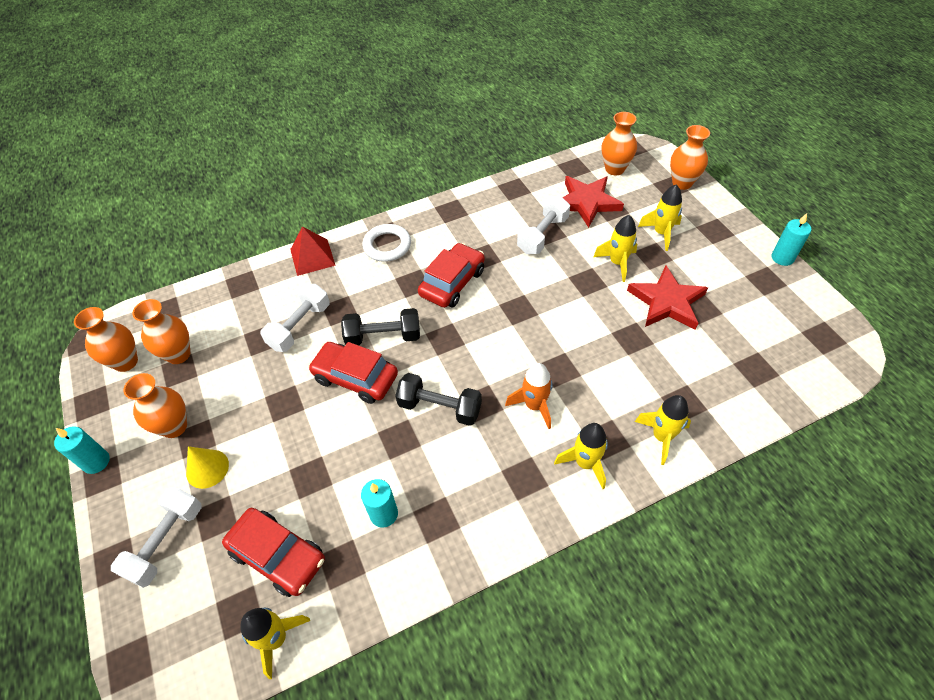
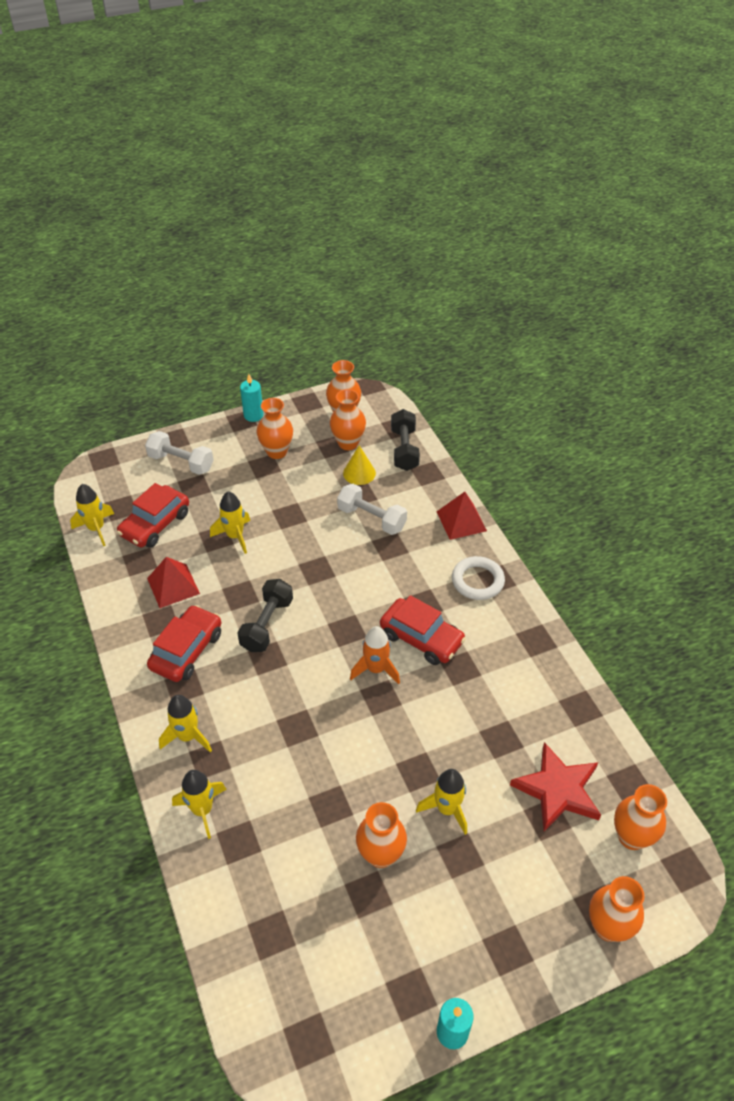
camera: 90 degrees right, 5 degrees down
yellow cone [186,446,229,489] -> yellow cone moved to [343,445,376,485]
red car [308,342,398,404] -> red car moved to [147,605,221,682]
black dumbbell [341,308,420,345] -> black dumbbell moved to [391,409,420,471]
turquoise candle [361,479,398,528] -> red pyramid [147,557,200,608]
orange rocket [505,363,552,429] -> orange rocket moved to [350,626,400,684]
white dumbbell [517,196,570,254] -> none
red star [627,266,708,330] -> orange vase [356,802,407,868]
yellow rocket [638,185,682,251] -> yellow rocket moved to [210,491,250,554]

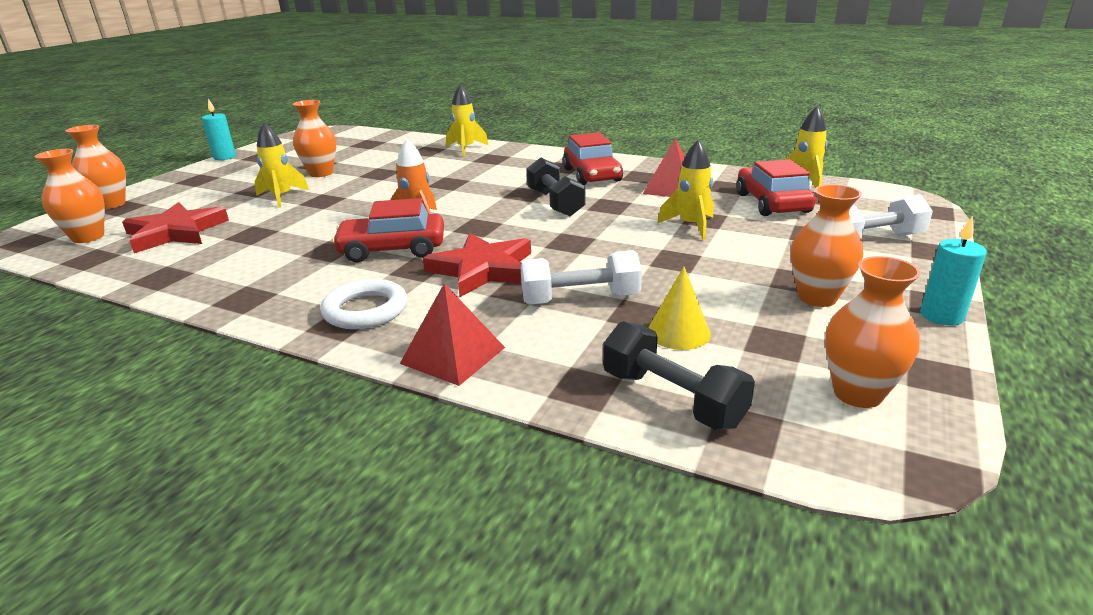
camera: 140 degrees right, 20 degrees down
yellow rocket [159,695,212,752] -> none
orange vase [330,389,366,450] -> none
none -> red star [423,233,531,297]

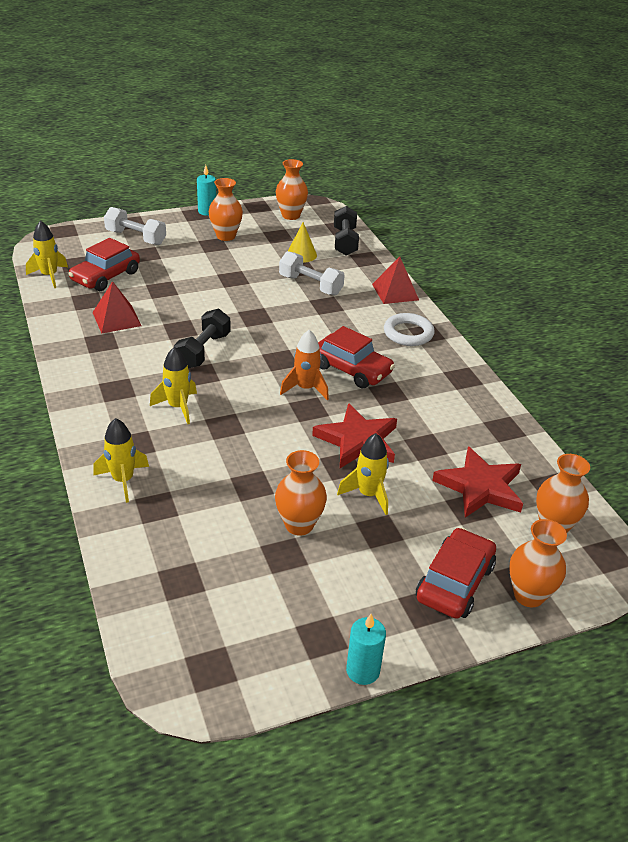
camera: 140 degrees left, 10 degrees up
red star [423,233,531,297] -> red star moved to [312,403,397,468]
red car [563,132,623,185] -> red car moved to [416,528,496,619]
yellow rocket [657,140,713,240] -> yellow rocket moved to [150,347,197,424]

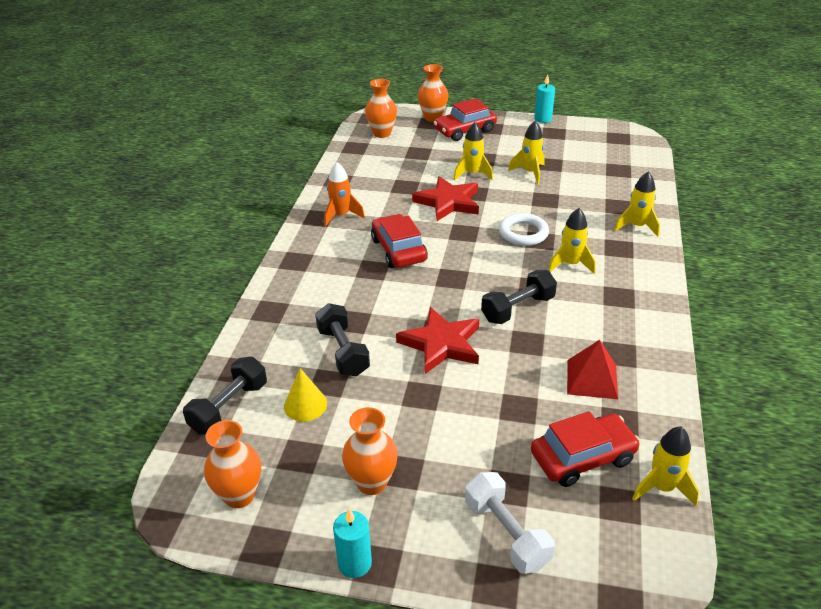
camera: 145 degrees left, 0 degrees up
orange vase [275,450,327,536] -> yellow rocket [508,121,545,184]
white dumbbell [279,251,345,295] -> black dumbbell [315,303,370,376]
orange rocket [280,330,329,401] -> orange rocket moved to [324,162,365,227]
red pyramid [372,256,419,304] -> none
white ring [384,313,435,346] -> white ring moved to [499,213,549,246]
red star [432,446,523,518] -> red star moved to [396,307,479,374]

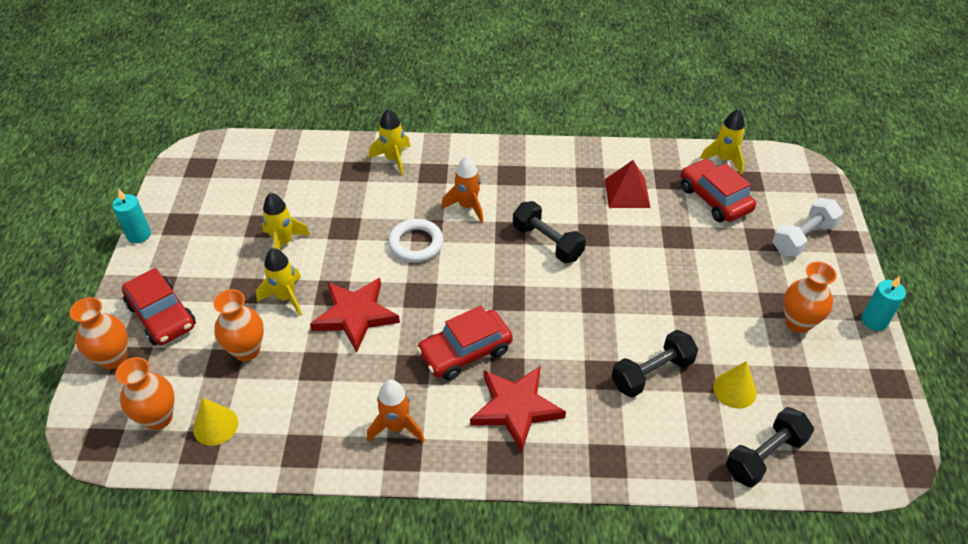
camera: 100 degrees left, 10 degrees up
black dumbbell [183,357,267,435] -> black dumbbell turned 60 degrees counterclockwise [725,407,814,488]
orange vase [204,420,261,508] -> orange vase moved to [213,289,264,361]
red star [396,307,479,374] -> red star moved to [470,366,566,452]
yellow rocket [548,208,596,274] -> orange rocket [441,156,483,223]
none -> yellow cone [193,398,238,446]

